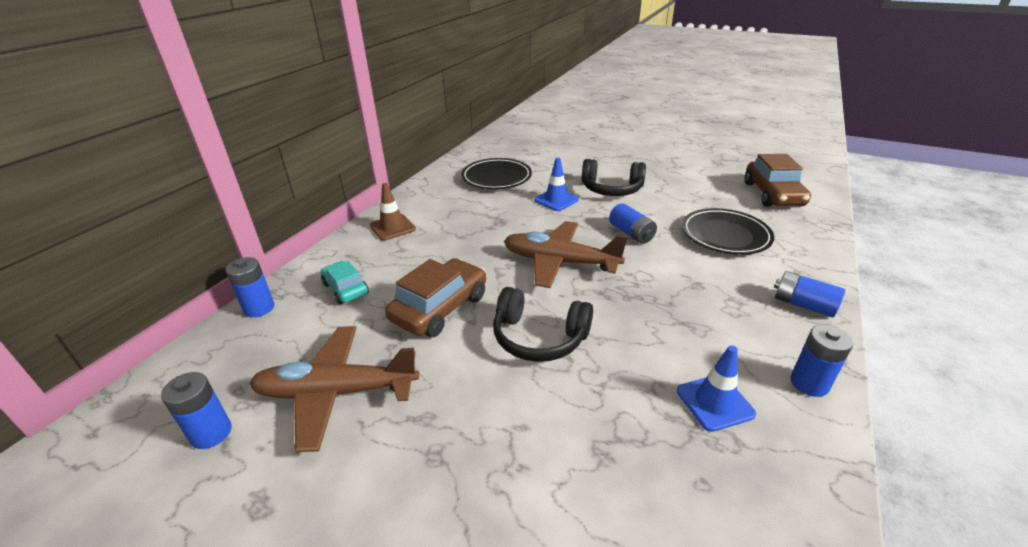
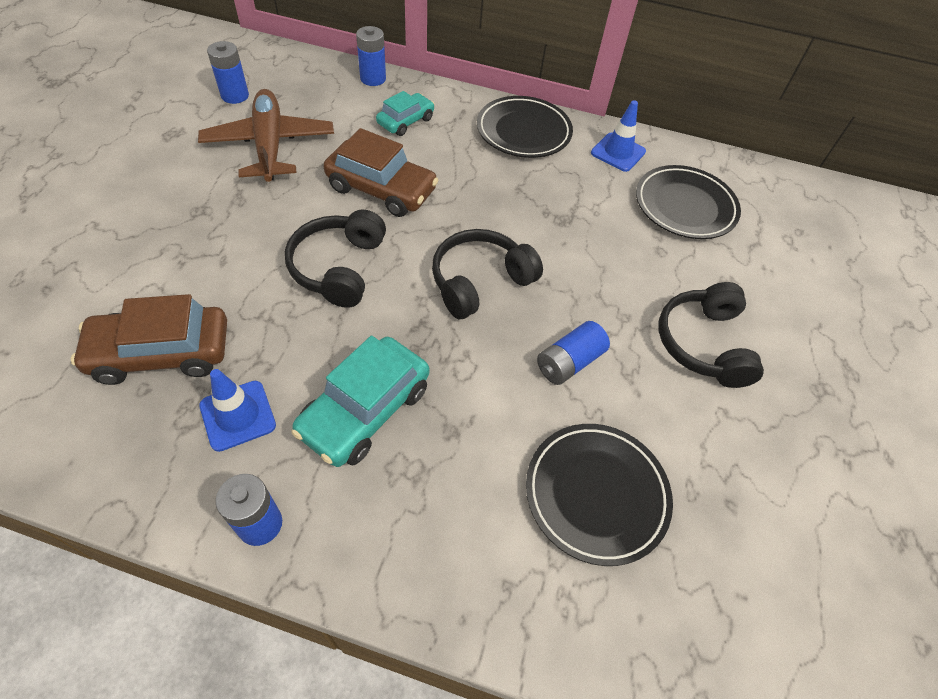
camera: 75 degrees right, 20 degrees up
brown traffic cone [370,183,416,241] -> black plate [477,96,573,158]
brown plane [504,221,628,288] -> black headphones [432,229,543,319]
blue traffic cone [534,158,579,211] -> blue traffic cone moved to [591,100,646,172]
brown car [744,154,811,207] -> brown car moved to [71,294,227,385]
blue battery [774,271,845,317] -> none
none -> turquoise car [292,336,429,467]

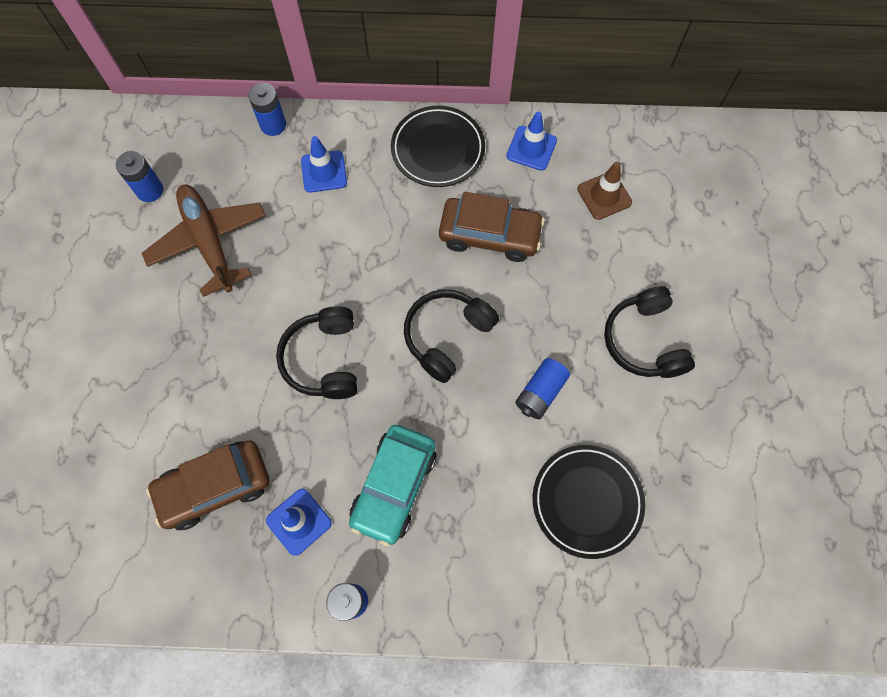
camera: 10 degrees left, 15 degrees up
brown car [323,128,438,217] -> brown car moved to [439,192,545,262]
turquoise car [376,91,434,136] -> blue traffic cone [301,136,347,193]
black plate [636,165,741,239] -> brown traffic cone [577,162,632,220]

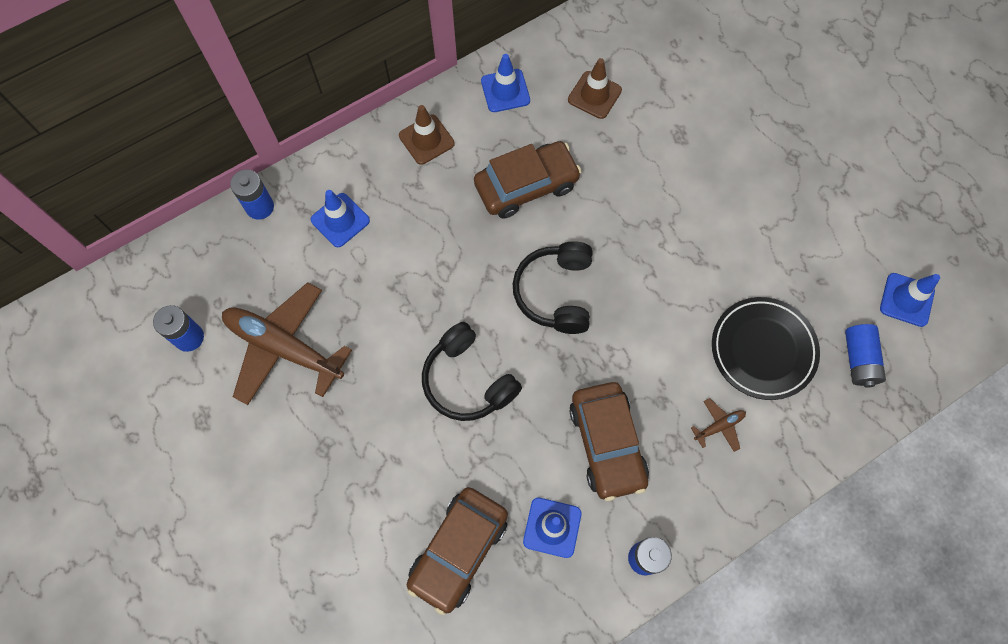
camera: 35 degrees left, 0 degrees up
turquoise car [349,425,436,546] -> brown car [569,382,649,501]
black plate [391,106,485,187] -> brown traffic cone [399,105,455,165]
blue battery [515,358,570,419] -> blue battery moved to [845,324,886,388]
black headphones [604,286,695,378] -> none
none -> brown plane [691,398,746,452]
none -> blue traffic cone [880,273,940,327]

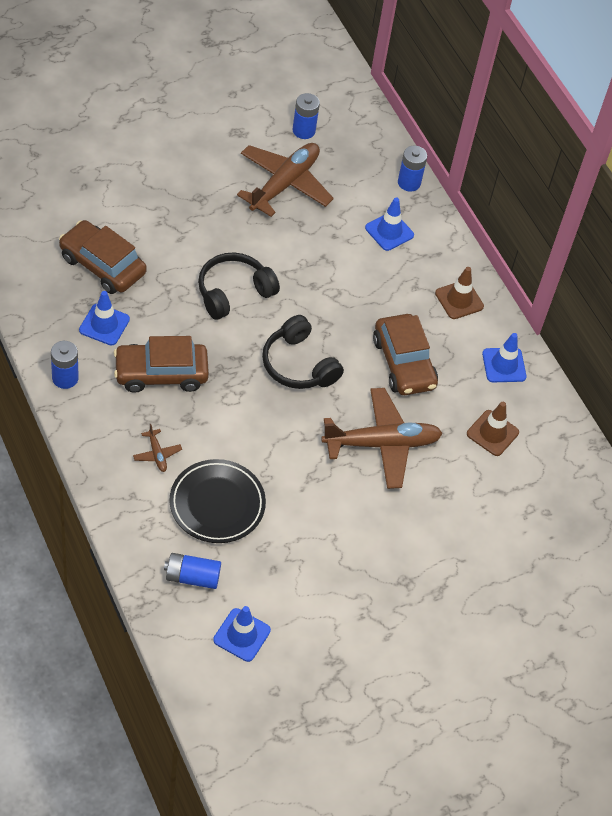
camera: 90 degrees right, 15 degrees down
black headphones [513,241,592,334] -> black headphones turned 135 degrees counterclockwise [262,315,344,389]
none -> brown plane [321,388,443,489]

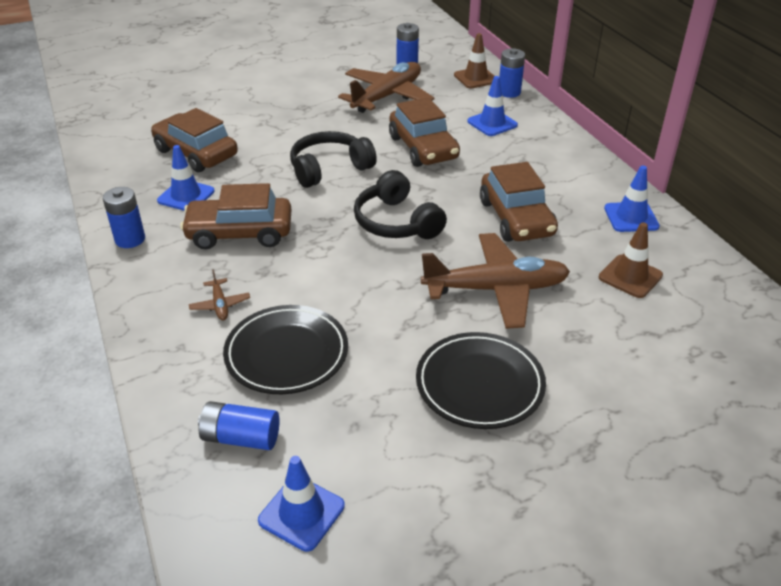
camera: 10 degrees right, 15 degrees down
brown traffic cone [435,267,484,319] -> brown traffic cone moved to [454,33,494,88]
none -> brown car [389,97,460,167]
none -> black plate [416,332,546,429]

